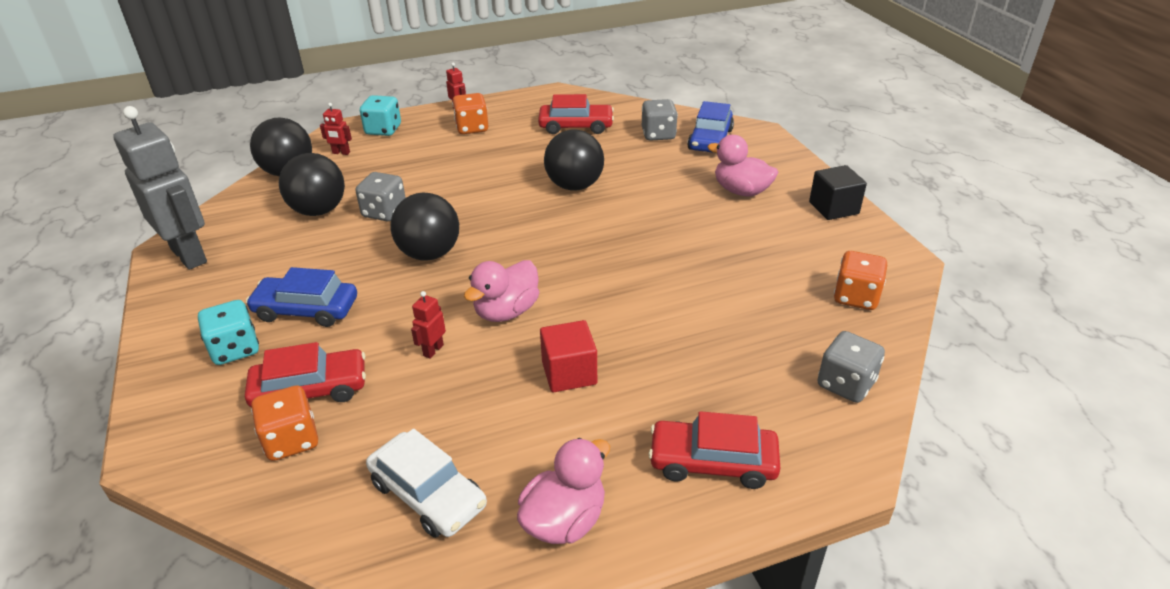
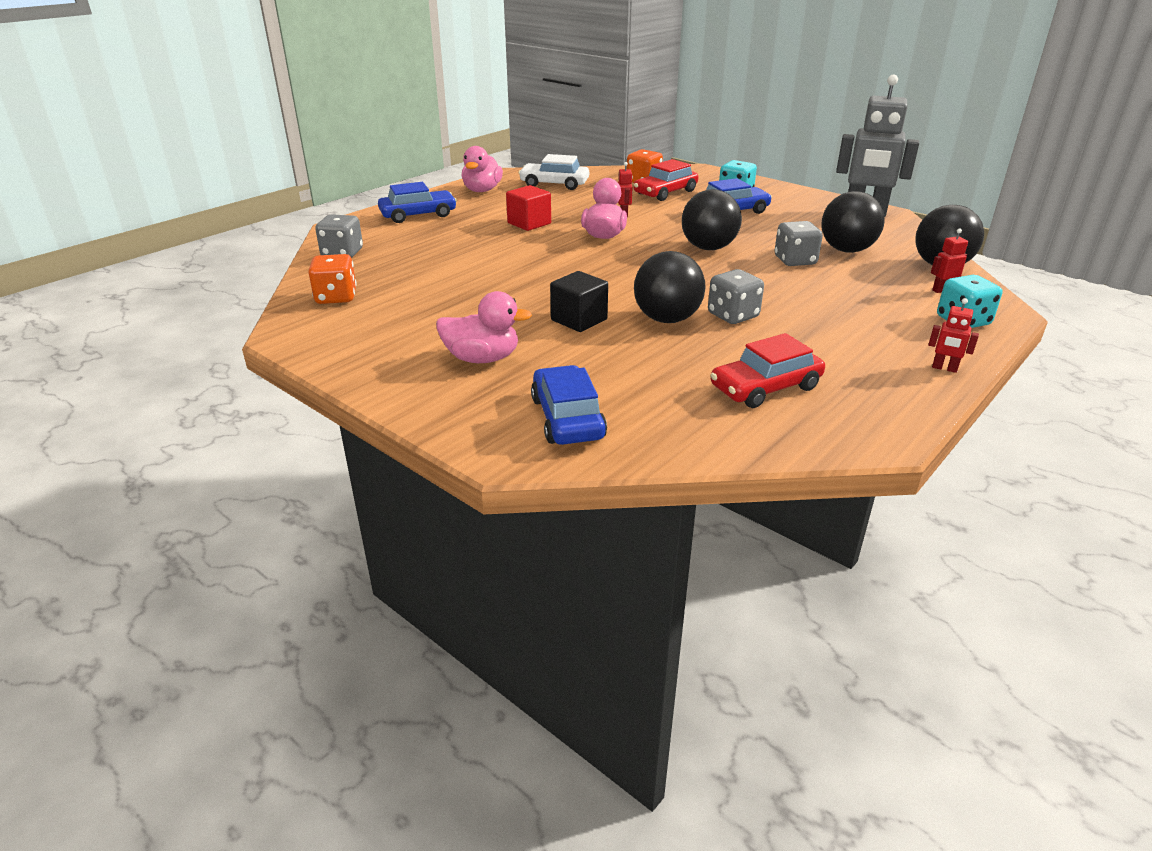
camera: 150 degrees right, 5 degrees down
orange dice [452,93,488,134] -> none
grey dice [642,99,678,141] -> grey dice moved to [708,269,764,324]
red car [648,411,781,489] -> blue car [378,182,457,223]
black cube [809,165,867,220] -> black cube moved to [550,271,608,332]

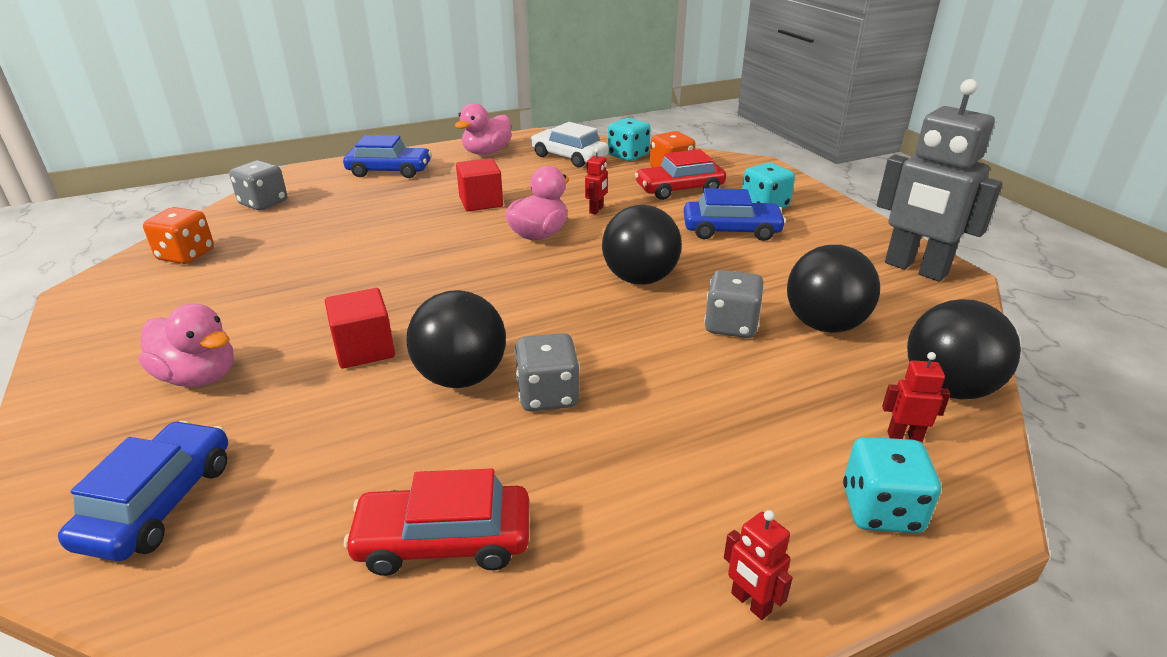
camera: 25 degrees right, 0 degrees up
black cube [550,271,608,332] -> red cube [325,288,395,369]
none -> turquoise dice [608,118,651,161]

